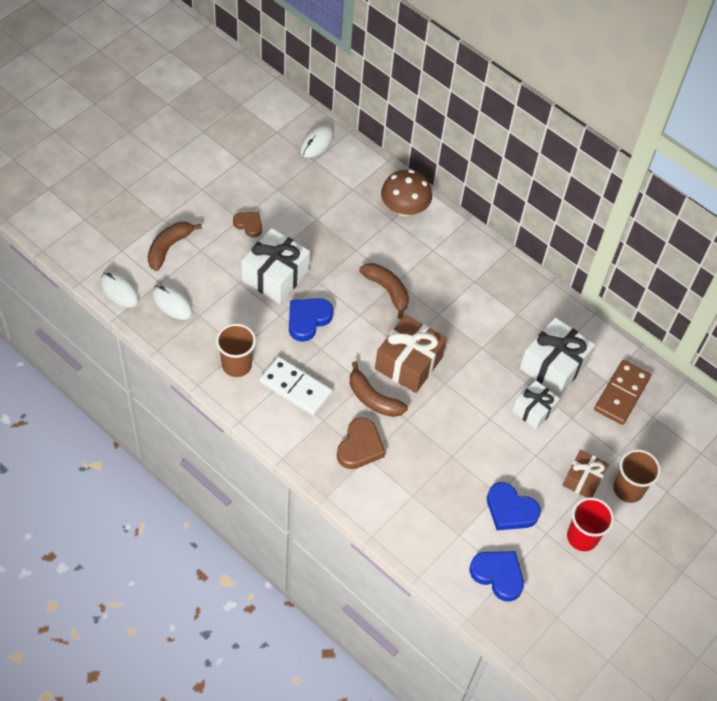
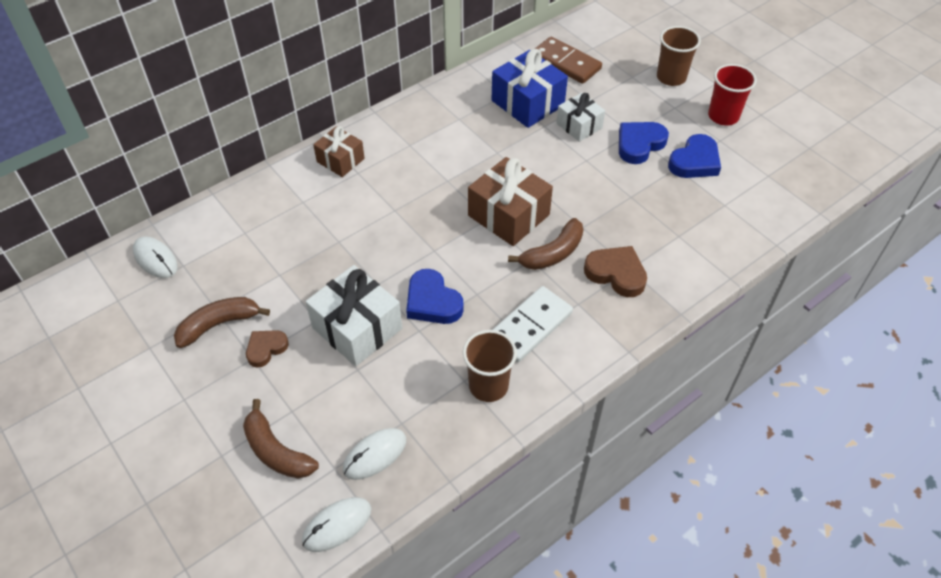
camera: 75 degrees left, 5 degrees down
brown banana [359,263,409,319] -> brown banana moved to [174,297,270,348]
brown mushroom [381,170,432,217] -> none
blue heart [469,551,524,602] -> blue heart moved to [619,122,669,164]
white gift [520,317,595,396] -> blue gift [492,49,568,128]
brown gift [563,450,609,498] -> brown gift moved to [313,126,365,177]

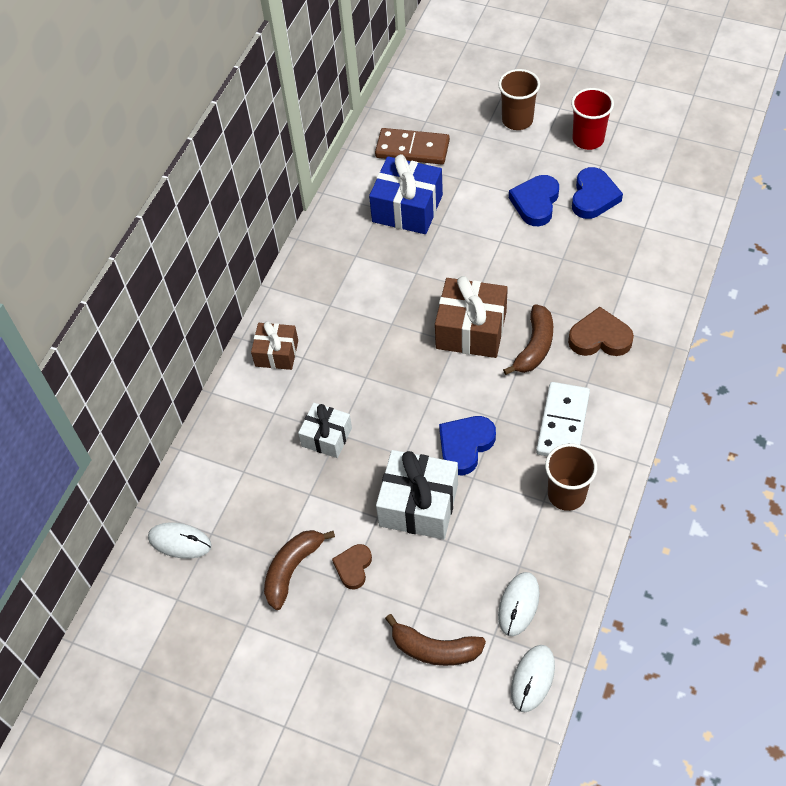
camera: 25 degrees left, 5 degrees up
blue heart [406,269,464,324] -> blue heart turned 105 degrees clockwise [439,416,496,475]
white gift [556,93,605,142] -> white gift moved to [298,403,352,458]

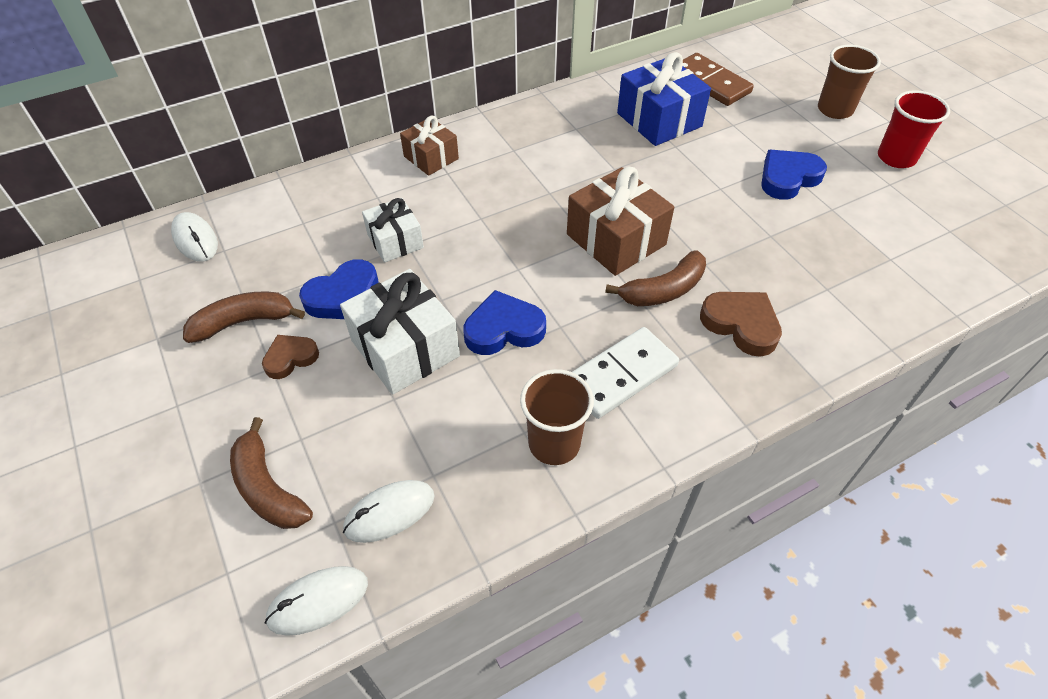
camera: 35 degrees right, 5 degrees down
blue heart [572,167,623,219] -> blue heart moved to [299,259,379,319]

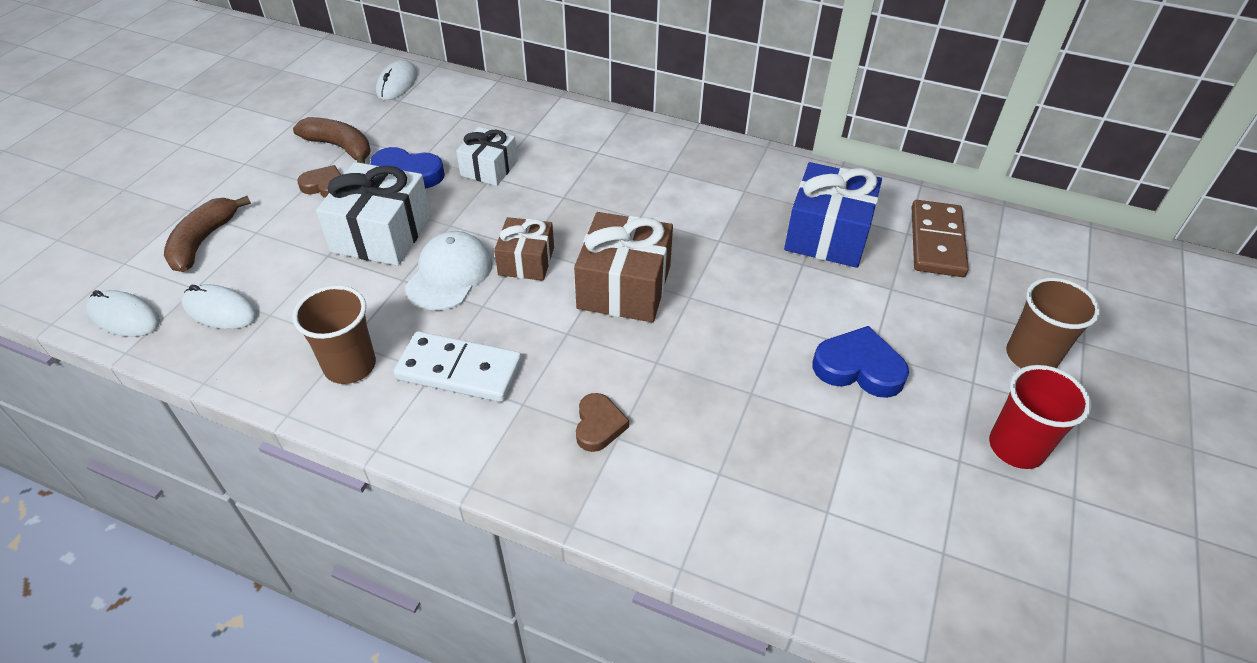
camera: 50 degrees right, 5 degrees down
brown gift [400,116,459,176] -> brown gift moved to [494,217,554,281]
blue heart [463,290,546,355] -> white cap [405,231,492,310]
brown banana [605,250,706,306] -> none
brown heart [700,292,782,357] -> brown heart [576,393,629,452], size x0.65

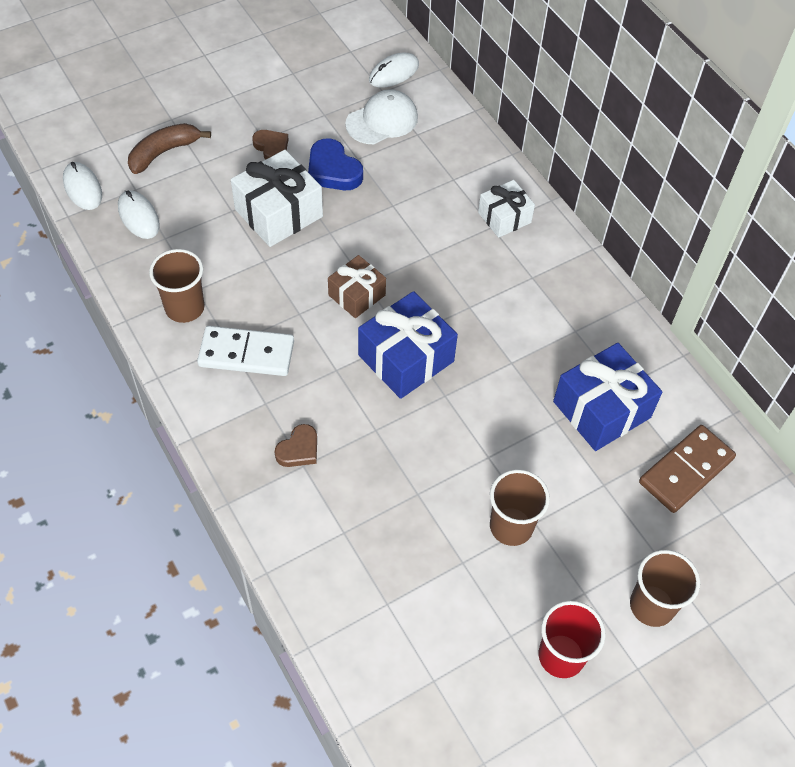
camera: 35 degrees right, 10 degrees up
brown banana [293,117,371,164] -> none
white domino [394,331,522,402] -> white domino turned 45 degrees counterclockwise [197,326,294,376]
white cap [405,231,492,310] -> white cap moved to [345,89,418,144]
white gift [456,127,518,186] -> white gift moved to [478,180,535,238]
brown gift [574,212,673,322] -> blue gift [358,291,458,399]
blue heart [813,326,909,398] -> brown cup [490,469,550,546]

